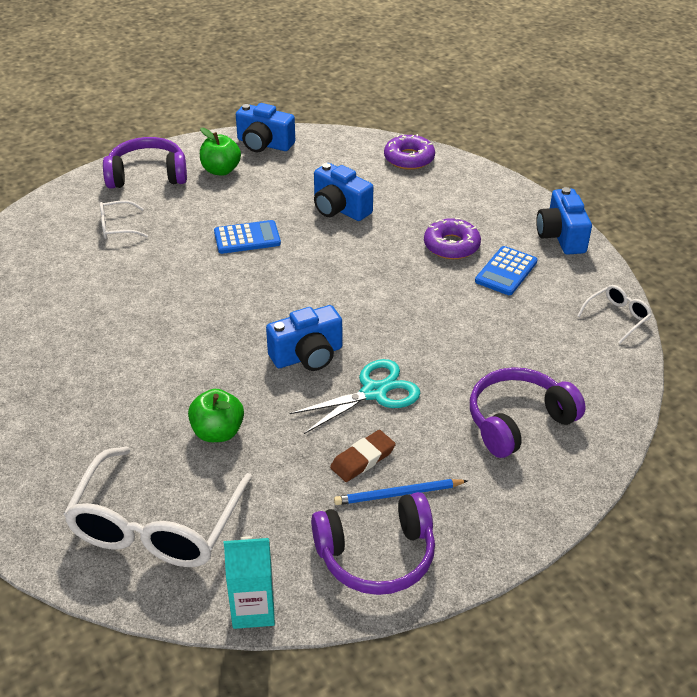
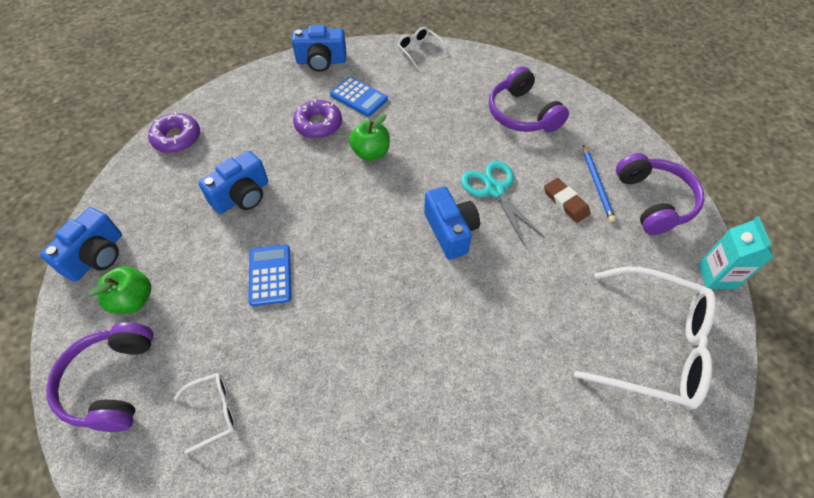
camera: 85 degrees left, 15 degrees up
white glasses [100,200,148,239] -> white glasses turned 105 degrees counterclockwise [174,373,236,454]
green apple [188,389,244,442] -> green apple moved to [349,114,390,161]

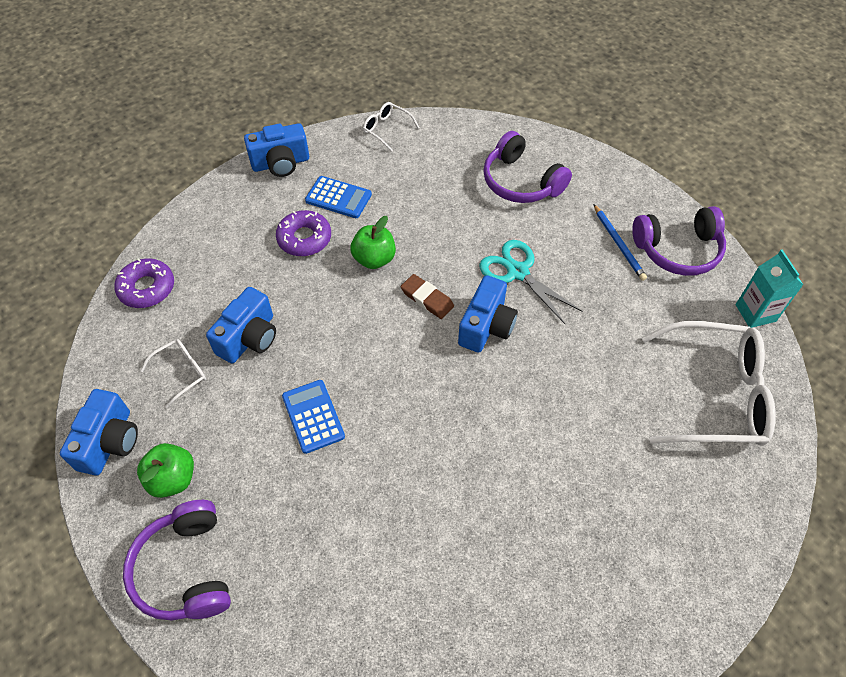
camera: 15 degrees left, 0 degrees up
white glasses [174,373,236,454] -> white glasses moved to [140,339,206,408]
blue camera [424,186,480,260] -> blue camera turned 60 degrees clockwise [458,275,518,353]
brown eraser [544,178,591,223] -> brown eraser moved to [401,274,454,319]
purple headphones [616,153,704,235] -> purple headphones turned 105 degrees clockwise [632,206,726,276]

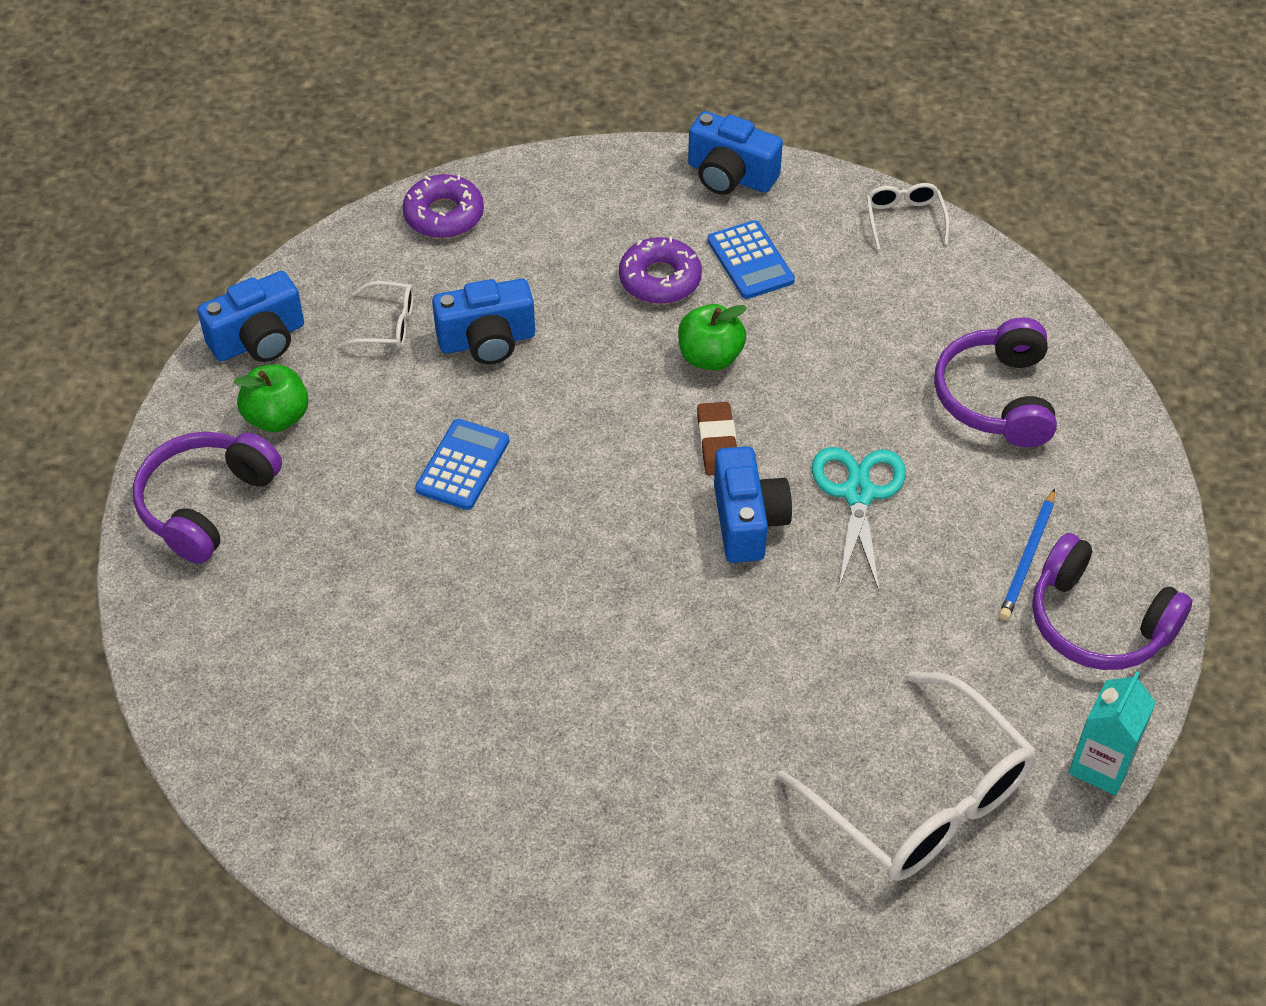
camera: 45 degrees right, 5 degrees down
blue camera [458,275,518,353] -> blue camera turned 75 degrees counterclockwise [714,446,792,563]

